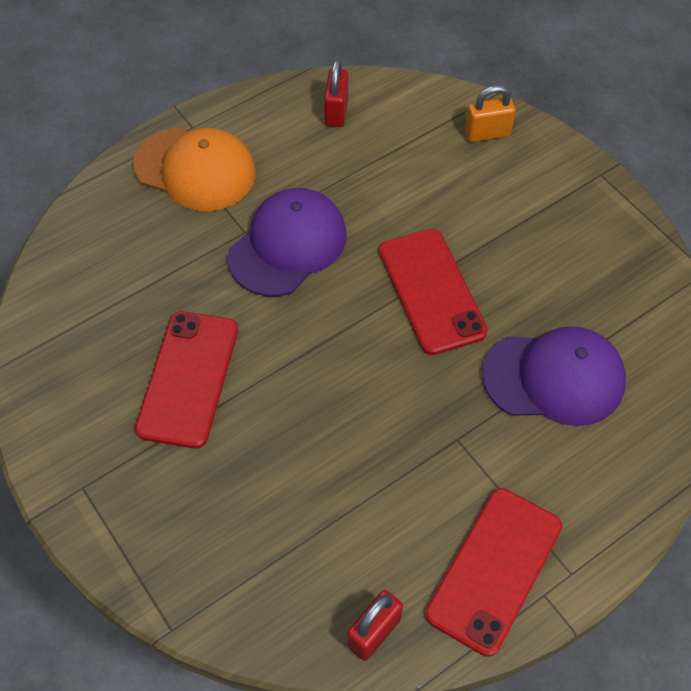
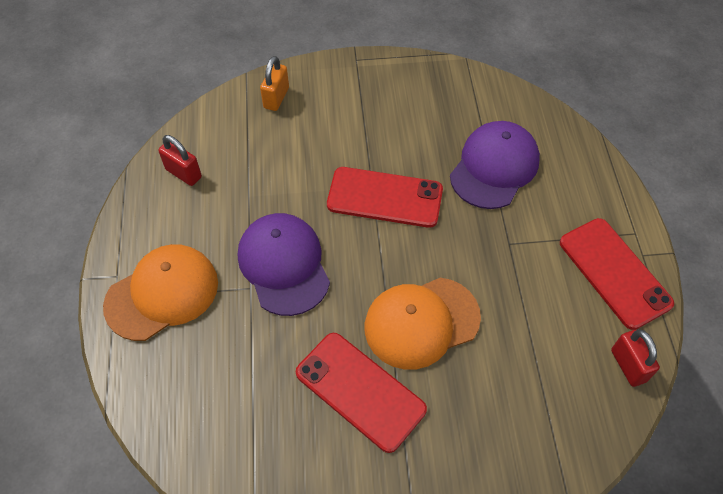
camera: 60 degrees left, 0 degrees up
none -> orange cap [365,278,481,370]

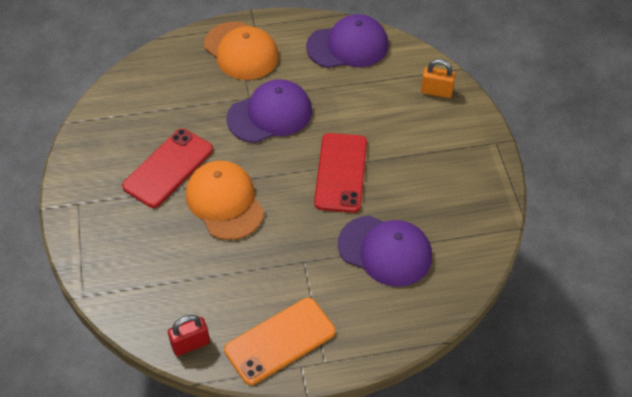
camera: 85 degrees right, 5 degrees down
red padlock [158,135,202,186] -> purple cap [306,14,389,68]
red phone [560,218,674,330] -> orange phone [224,298,335,385]

